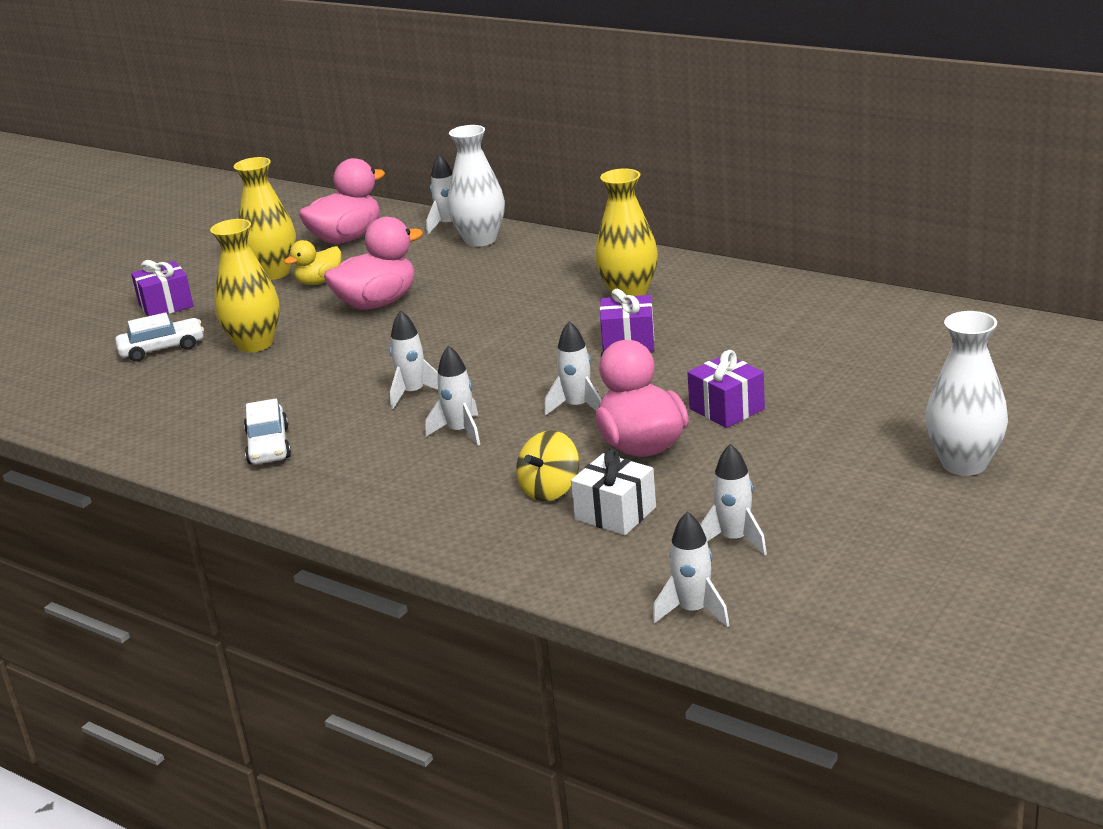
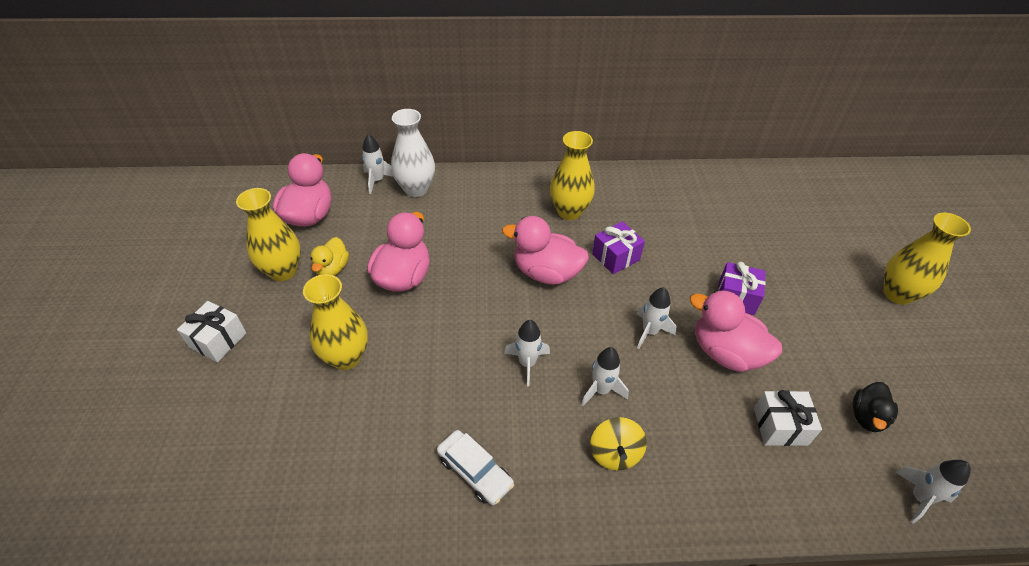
camera: 40 degrees left, 20 degrees up
white car [115,312,204,362] -> none
purple gift [131,260,194,316] -> white gift [177,301,246,362]
yellow spinning top [516,430,579,501] -> yellow spinning top moved to [590,417,647,471]
white rocket [700,444,767,556] -> black duck [853,382,898,432]
white vase [925,311,1008,476] -> yellow vase [883,213,971,305]
none -> pink duck [502,216,589,285]

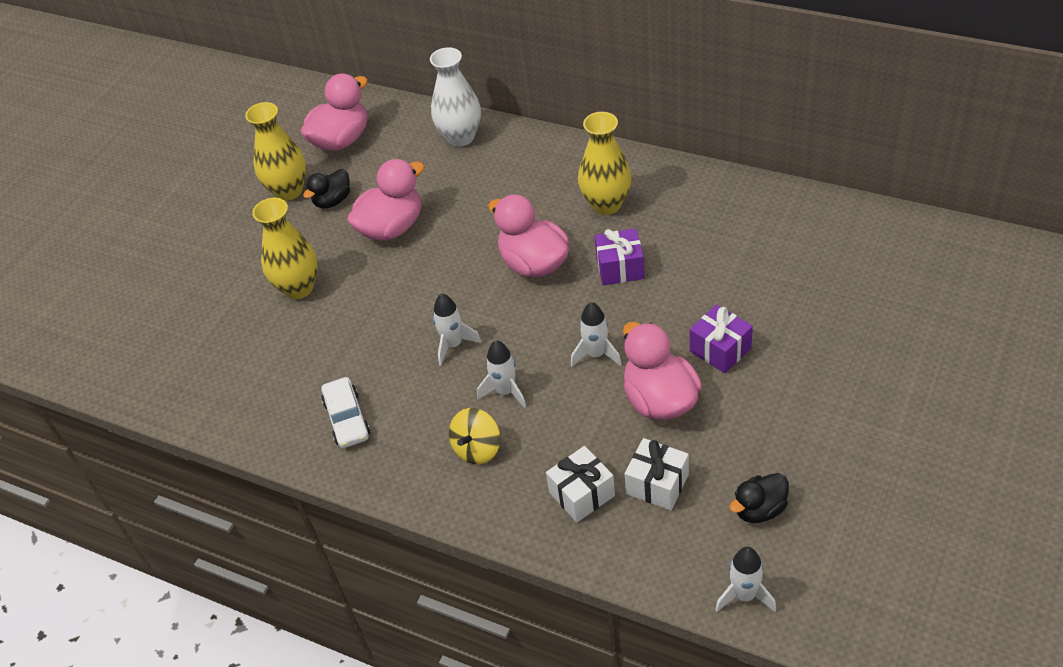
camera: 35 degrees right, 0 degrees up
white gift [177,301,246,362] -> white gift moved to [546,446,615,522]
yellow duck [310,237,349,276] -> black duck [303,169,350,208]
white rocket [362,134,394,194] -> none
yellow vase [883,213,971,305] -> none

